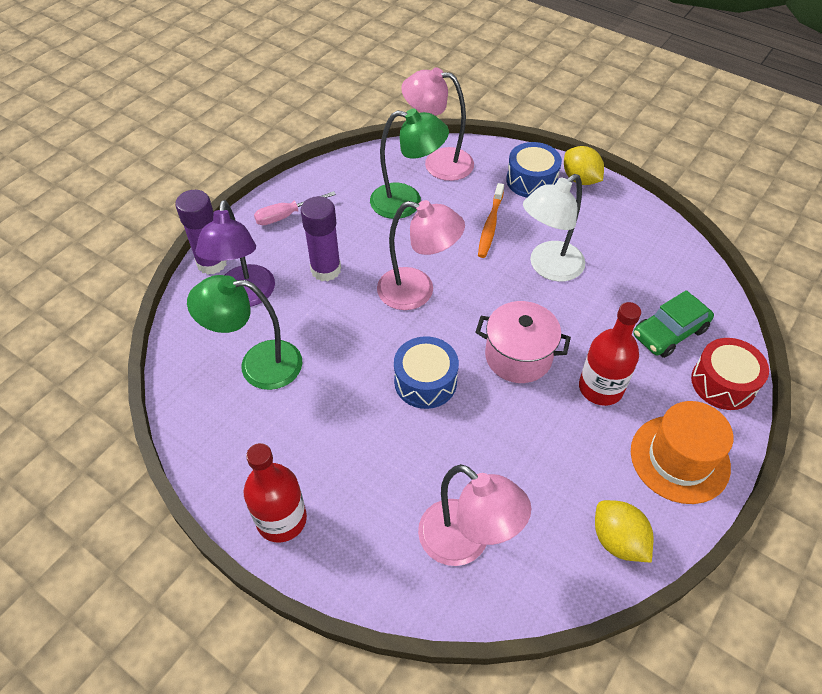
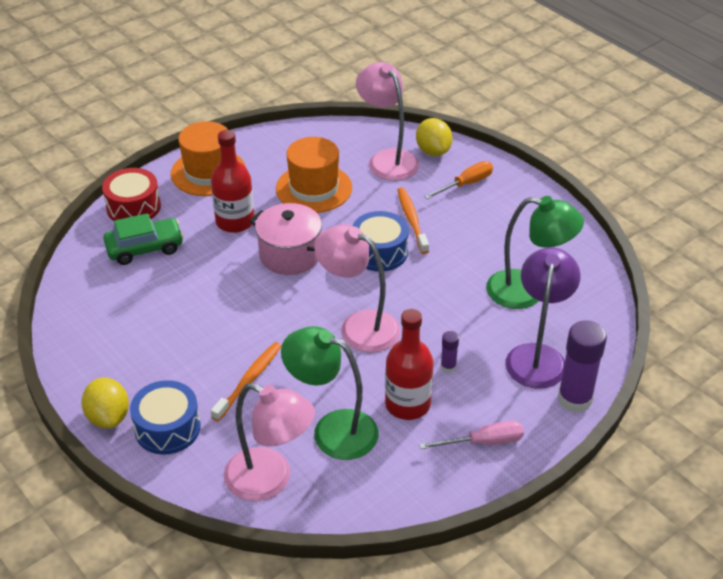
camera: 165 degrees left, 10 degrees down
red bottle [244,443,307,543] -> red bottle moved to [385,309,434,420]
purple glue stick [301,196,341,281] -> purple glue stick [440,331,459,373], size x0.47
white lamp [523,174,585,282] -> none
yellow lemon [595,500,654,563] -> yellow lemon moved to [416,118,452,156]
none -> orange hat [276,137,352,213]
none -> orange toothbrush [398,187,429,254]
none -> orange screwdriver [424,161,493,199]

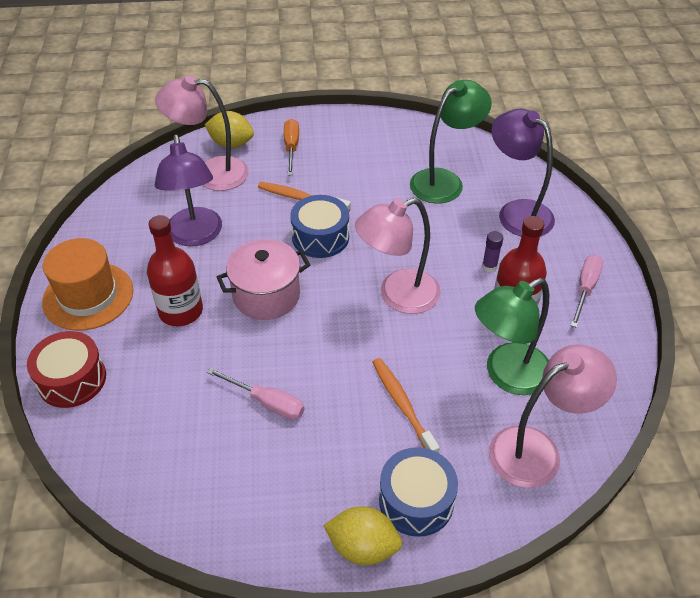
camera: 55 degrees left, 5 degrees up
green car [103,213,184,265] -> none
orange hat [276,137,352,213] -> purple lamp [155,135,222,246]
purple glue stick [558,320,607,413] -> none
none -> pink screwdriver [207,368,305,420]

